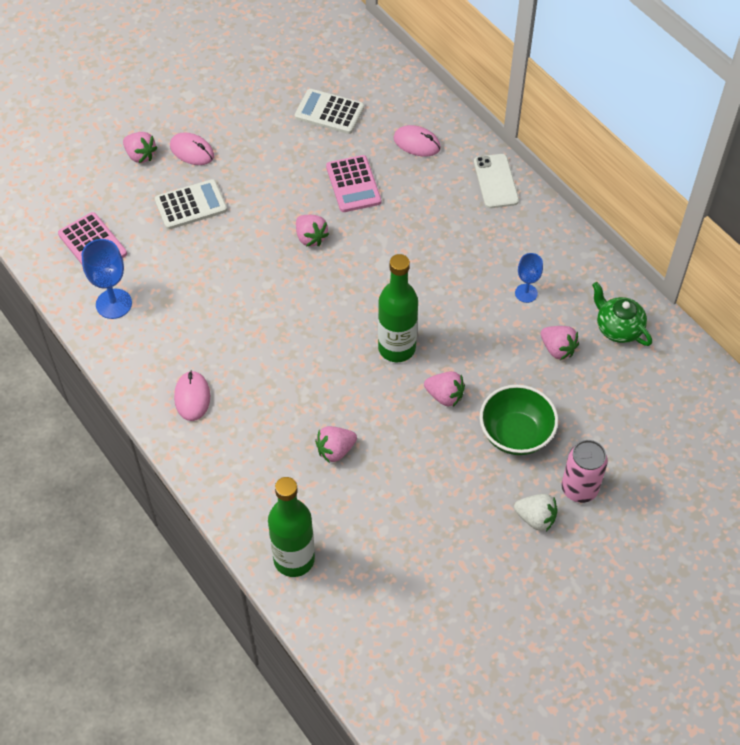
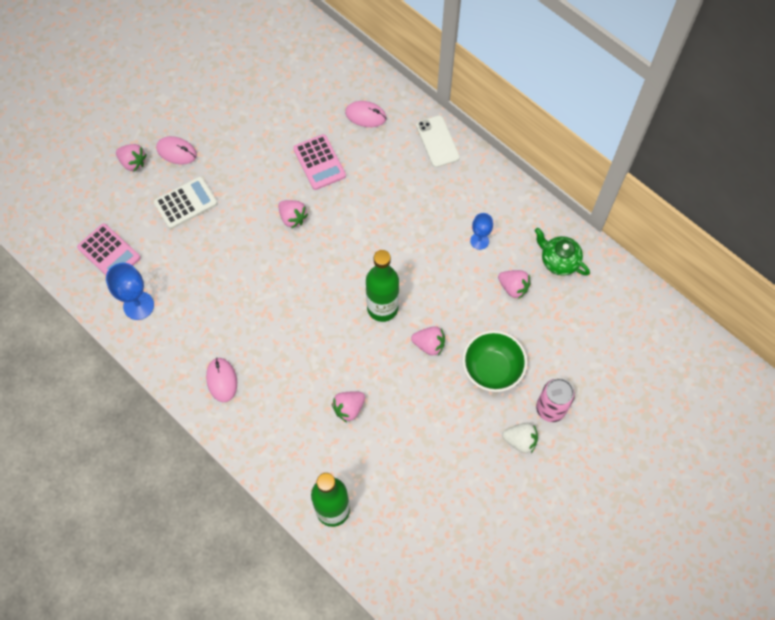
camera: 10 degrees left, 10 degrees up
white calculator [295,89,364,134] -> none

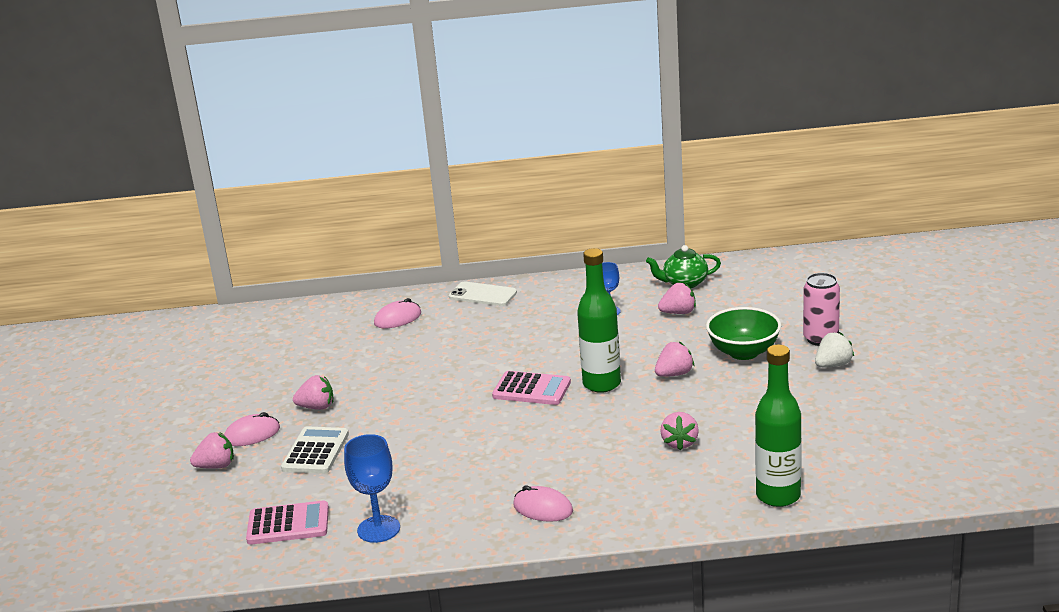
camera: 45 degrees left, 40 degrees down
pink strawberry [278,200,308,229] -> pink strawberry moved to [293,375,333,410]
pink calculator [293,134,346,190] -> pink calculator moved to [492,371,571,405]

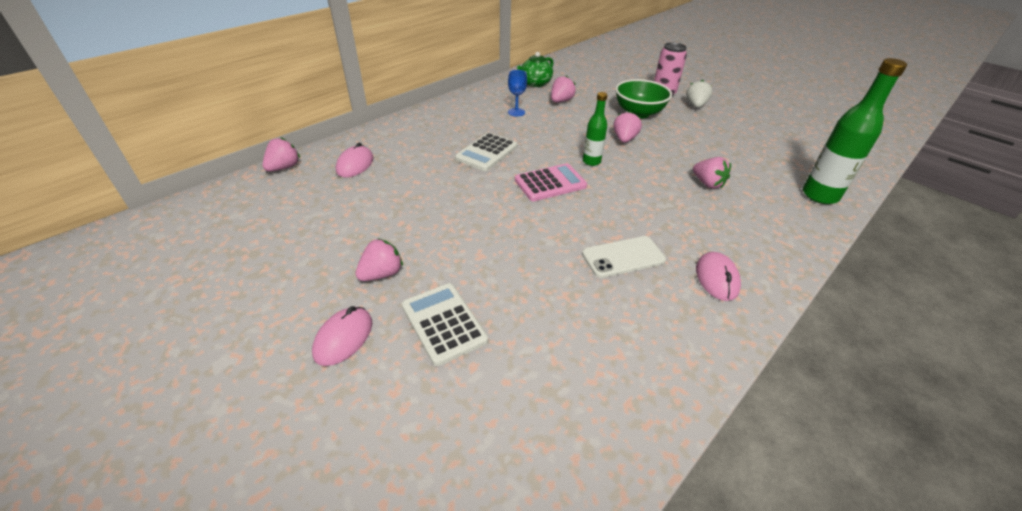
camera: 45 degrees left, 15 degrees up
pink strawberry [190,432,234,469] -> pink strawberry moved to [263,137,300,172]
pink calculator [246,500,329,545] -> none
blue goblet [344,434,400,543] -> none
white phone [449,282,517,306] -> white phone moved to [582,236,666,278]
pink mouse [513,485,573,522] -> pink mouse turned 75 degrees counterclockwise [696,252,741,301]
green bottle [577,248,621,393] -> green bottle [583,92,607,166], size x0.57
none -> white calculator [455,133,517,171]

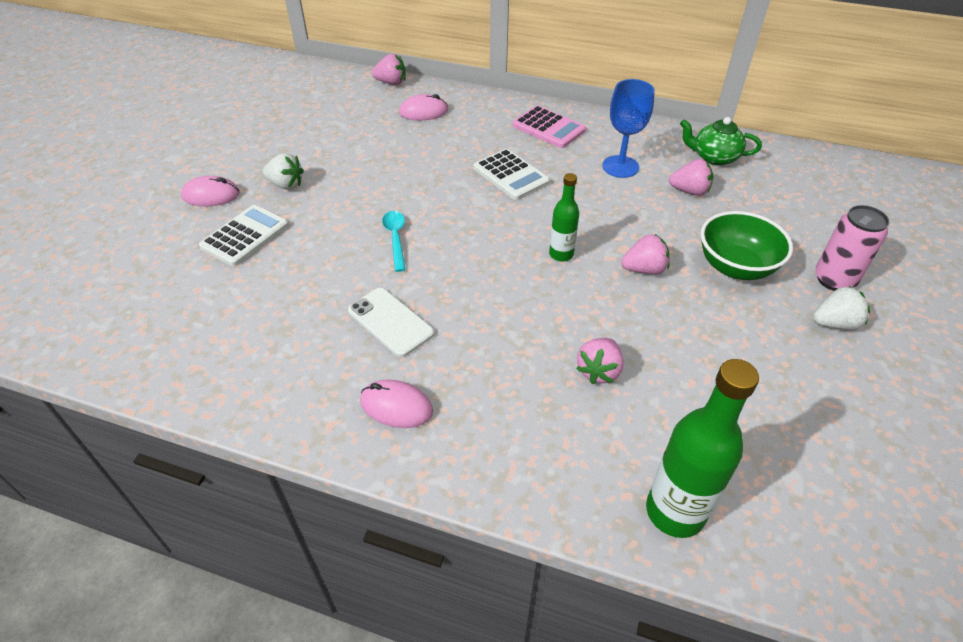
camera: 65 degrees right, 5 degrees up
pink strawberry [355,238,403,281] -> white strawberry [263,153,304,190]
white calculator [455,133,517,171] -> white calculator turned 135 degrees counterclockwise [474,149,550,200]
blue goblet [508,70,527,117] -> blue goblet [602,79,655,178], size x1.59
pink calculator [515,163,587,201] -> pink calculator moved to [512,106,586,148]
pink mouse [696,252,741,301] -> pink mouse turned 45 degrees clockwise [360,380,433,428]
none -> turquoise spoon [382,211,406,272]

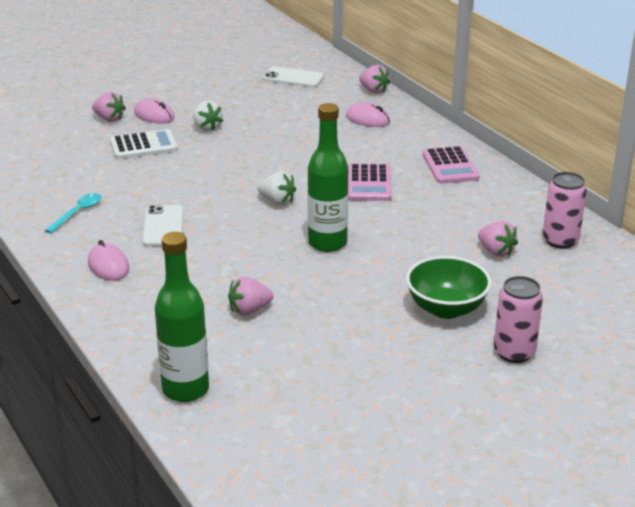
camera: 40 degrees right, 15 degrees down
turquoise spoon [382,211,406,272] -> turquoise spoon moved to [45,193,101,233]
white calculator [474,149,550,200] -> pink calculator [348,164,392,201]
green bottle [549,173,579,261] -> green bottle [308,103,348,252], size x1.75
blue goblet [602,79,655,178] -> none
pink strawberry [621,234,670,274] -> pink strawberry moved to [92,92,126,122]
green teapot [680,117,762,166] -> pink can [543,172,587,249]
white strawberry [813,286,871,330] -> white strawberry moved to [258,172,296,205]
none -> white phone [263,66,324,87]

